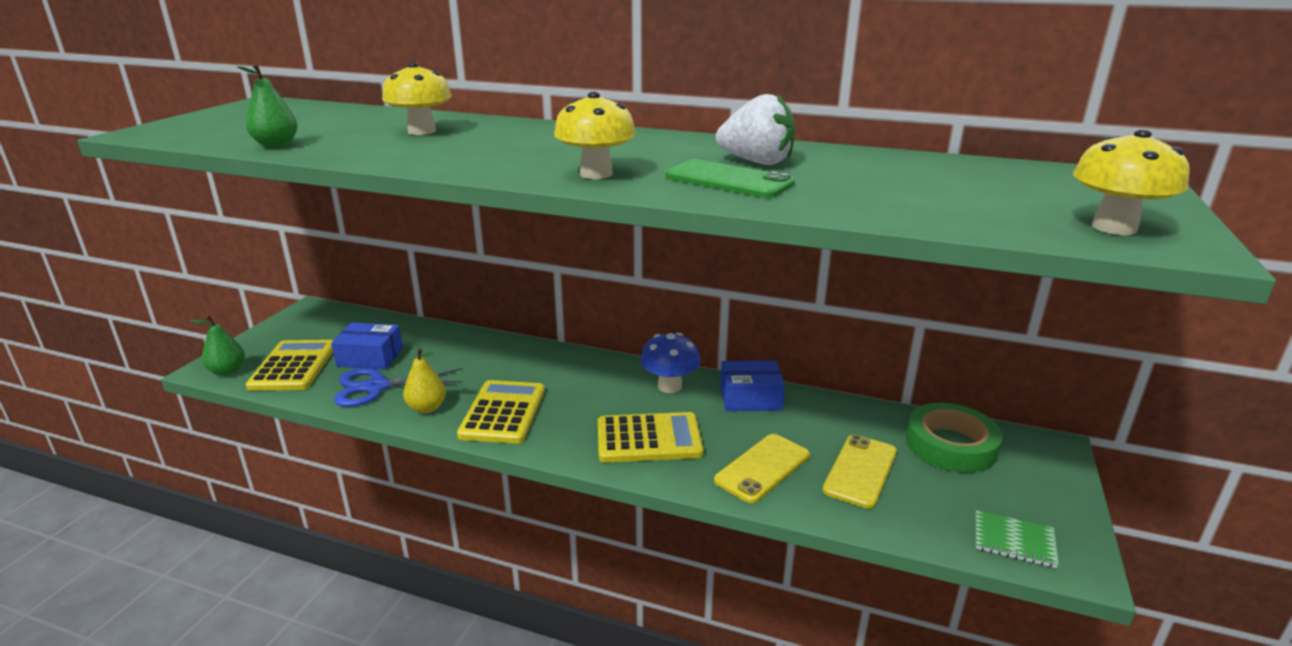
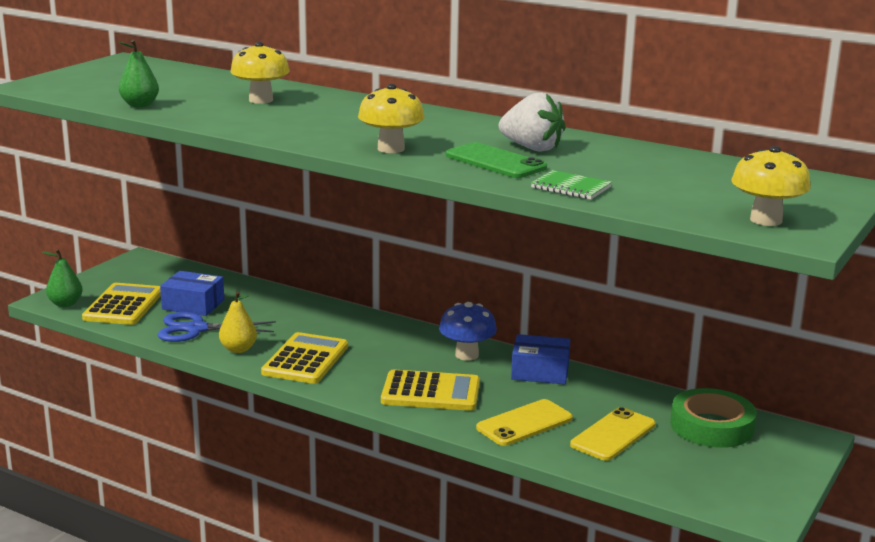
camera: 10 degrees right, 5 degrees down
green notebook [976,510,1059,568] -> green notebook moved to [531,170,612,199]

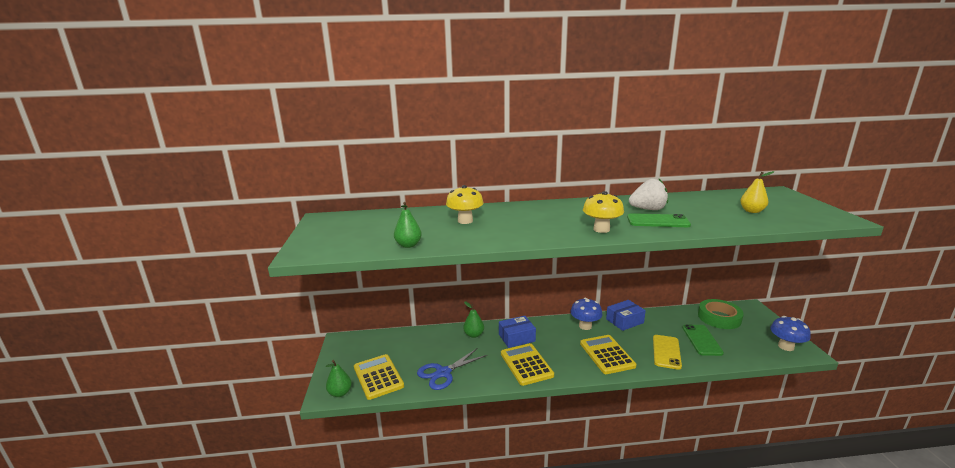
camera: 35 degrees left, 0 degrees up
blue box [160,271,224,316] -> blue box moved to [499,316,536,348]
yellow pear [219,291,257,353] -> yellow pear moved to [740,171,774,213]
yellow calculator [381,369,480,411] -> yellow calculator turned 75 degrees counterclockwise [580,335,636,374]
green notebook [531,170,612,199] -> none
yellow phone [570,407,656,461] -> green phone [682,324,724,356]
yellow mushroom [731,146,811,226] -> none
none -> green pear [463,301,484,338]
none -> blue mushroom [770,316,811,351]

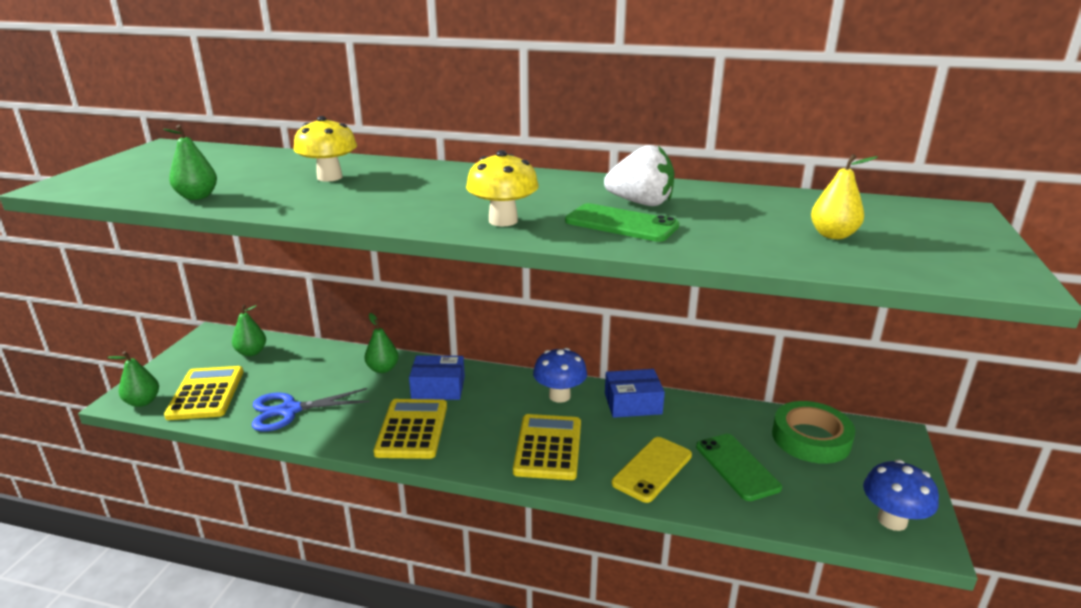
camera: 20 degrees right, 5 degrees up
green phone [682,324,724,356] -> green phone turned 45 degrees counterclockwise [696,434,782,501]
none -> green pear [232,305,266,356]

